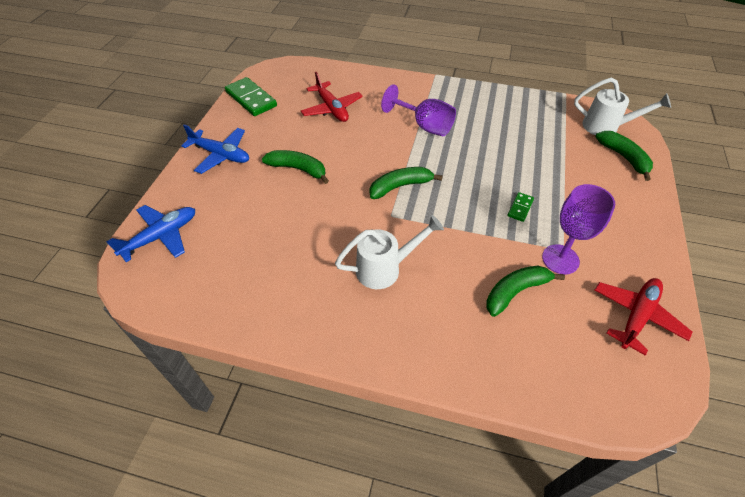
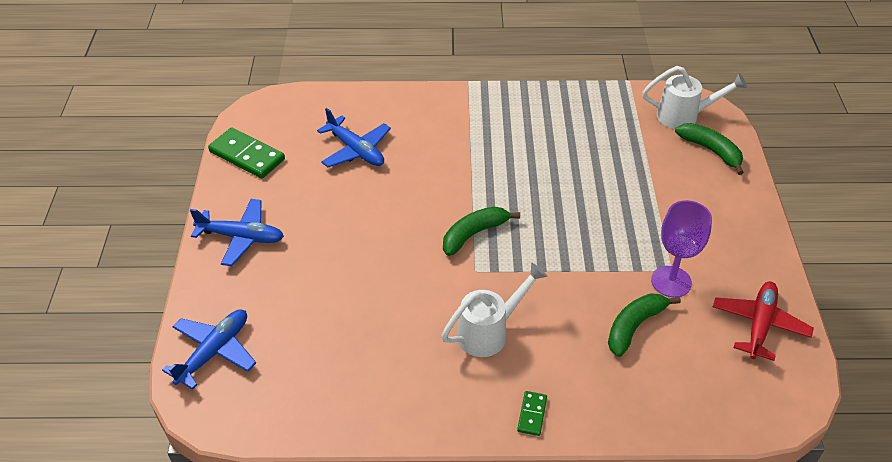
camera: 15 degrees left, 5 degrees down
green banana [262,150,329,184] -> none
red plane [301,72,363,122] -> blue plane [317,108,391,167]
purple goblet [381,84,456,136] -> none
green domino [507,192,534,222] -> green domino moved to [517,391,547,436]

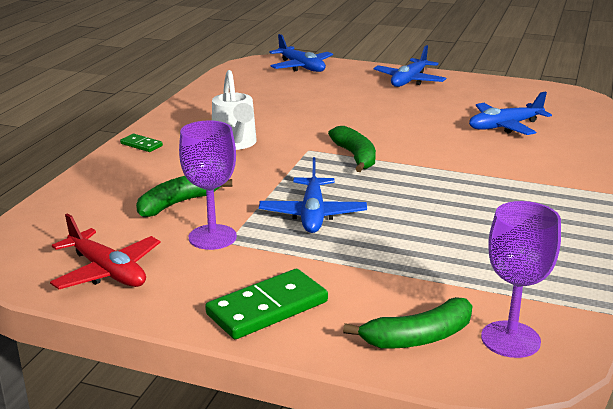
camera: 110 degrees right, 20 degrees down
green domino [208,127,285,179] -> green domino moved to [205,269,328,339]
green banana [608,293,681,357] -> green banana turned 105 degrees counterclockwise [136,176,232,217]
white watering can [643,66,747,129] -> purple goblet [481,201,561,358]
none -> blue plane [259,157,367,233]

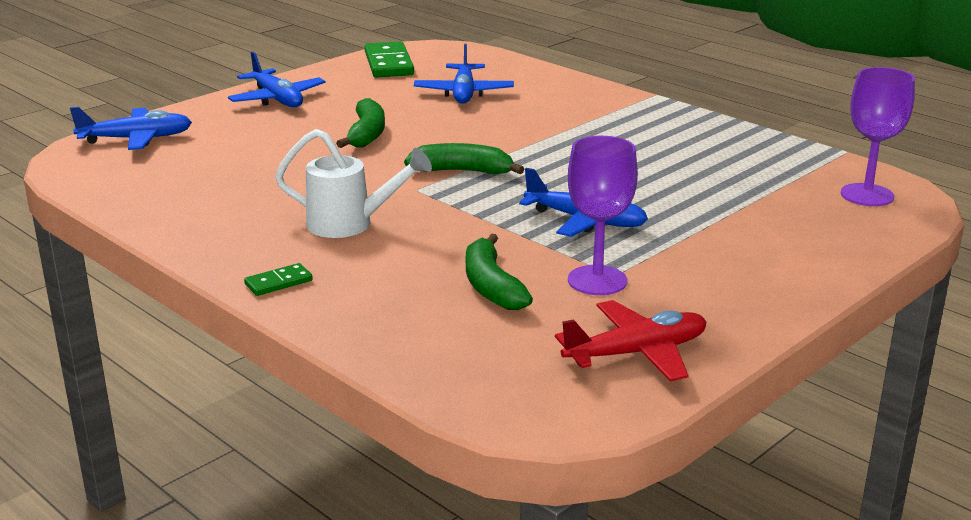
camera: 65 degrees left, 0 degrees up
green domino [205,269,328,339] -> green domino moved to [364,41,414,77]
green banana [343,297,472,349] -> green banana moved to [336,98,385,148]

